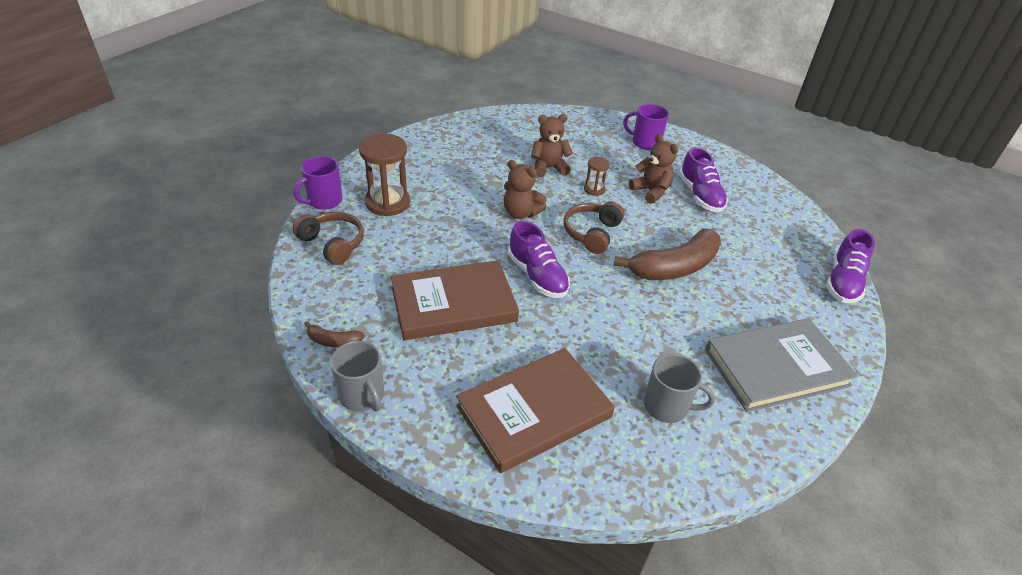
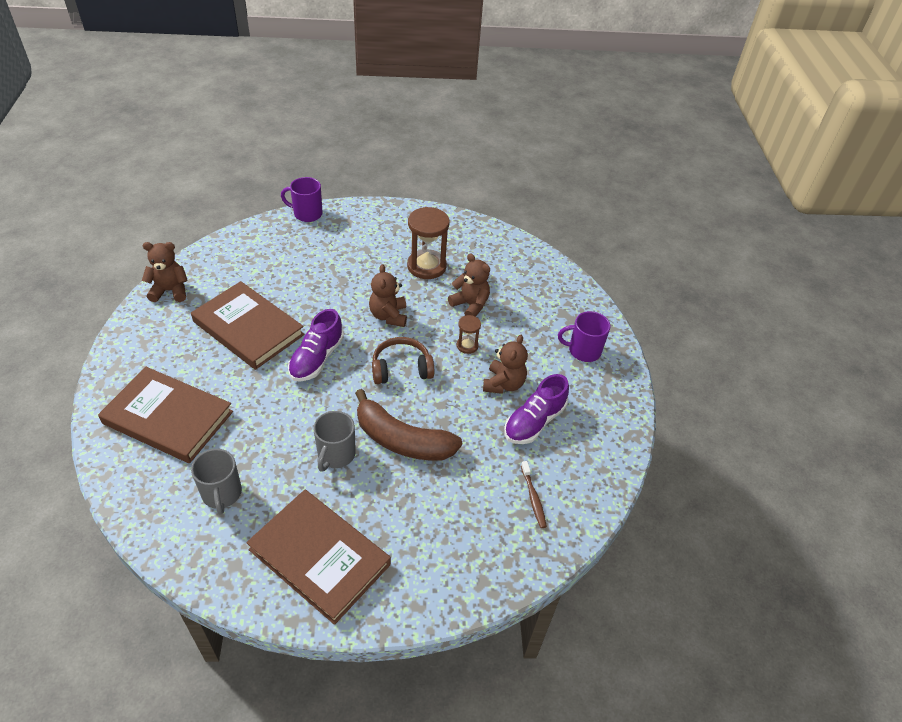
camera: 55 degrees right, 5 degrees up
brown headphones [292,212,364,265] -> none
brown banana [304,321,365,348] -> brown teddy bear [142,242,188,302]
grey mug [330,341,384,412] -> grey mug moved to [313,411,356,471]
brown hourglass [359,134,410,216] -> brown hourglass moved to [407,207,450,279]
purple mug [623,104,669,150] -> purple mug turned 75 degrees counterclockwise [558,311,610,362]
grey book [705,318,858,412] -> brown book [246,490,391,625]
purple shoe [826,229,875,303] -> none
none -> brown toothbrush [521,461,547,528]

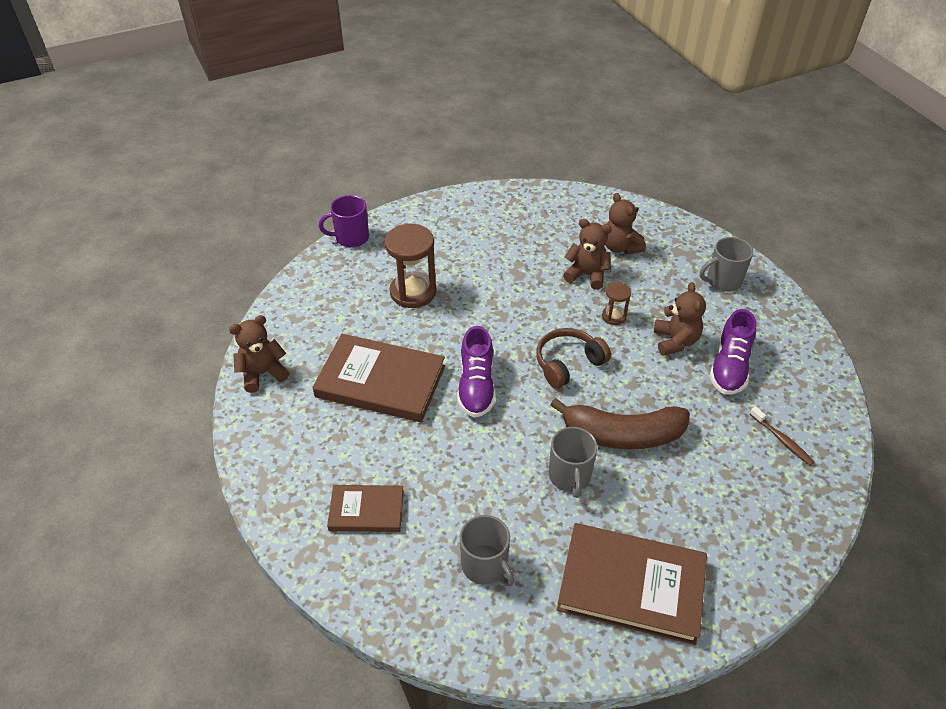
camera: 20 degrees left, 0 degrees up
brown book [98,367,233,463] -> brown book [327,485,404,532], size x0.56
brown teddy bear [369,264,407,327] -> brown teddy bear moved to [605,193,646,255]
brown hourglass [407,207,450,279] -> brown hourglass moved to [385,224,436,308]
purple mug [558,311,610,362] -> grey mug [700,237,753,292]

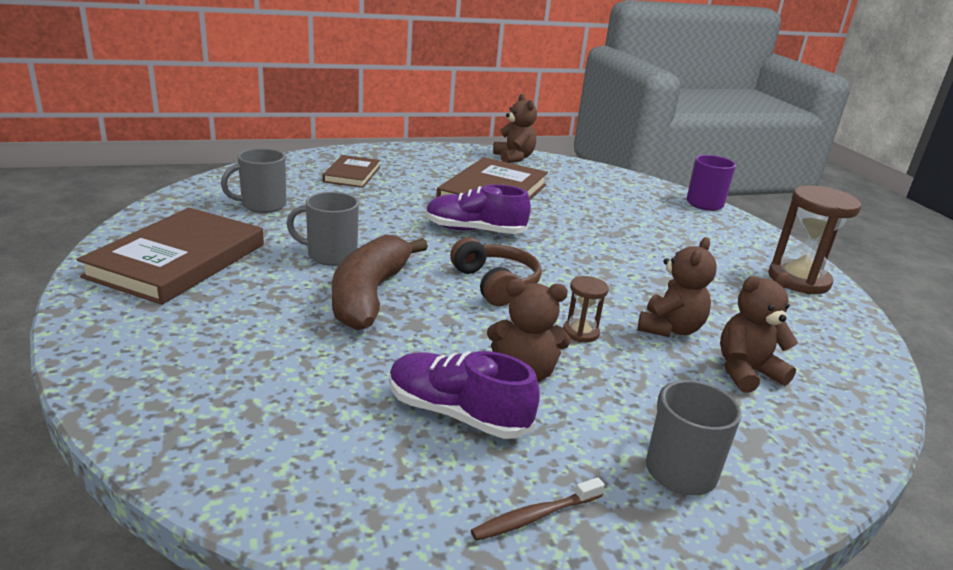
camera: 95 degrees right, 20 degrees down
brown hourglass [385,224,436,308] -> brown hourglass moved to [768,185,861,294]
brown toothbrush [750,407,814,466] -> brown toothbrush moved to [471,477,605,541]

